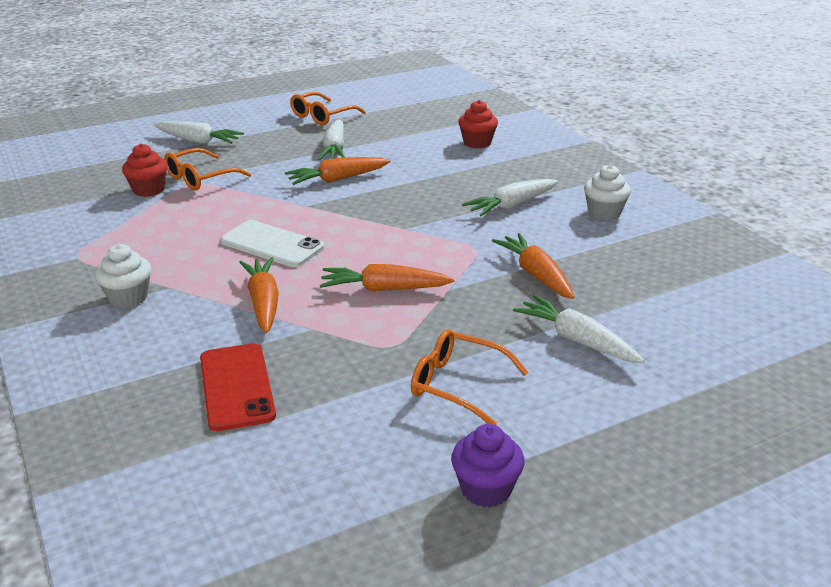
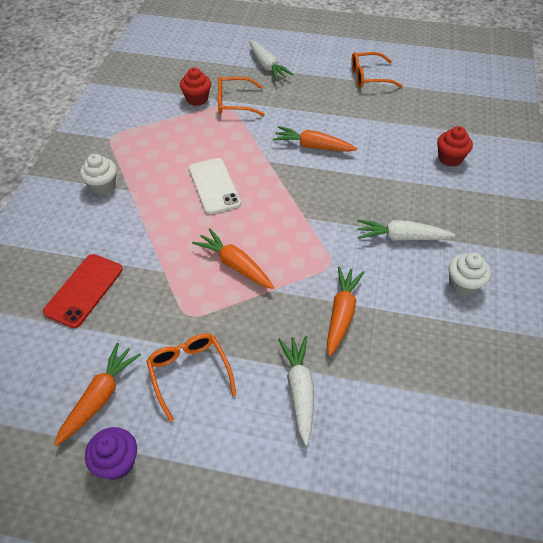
camera: 40 degrees right, 20 degrees up
orange carrot [239,257,279,333] -> orange carrot moved to [54,343,141,446]
white carrot [318,119,345,160] -> none

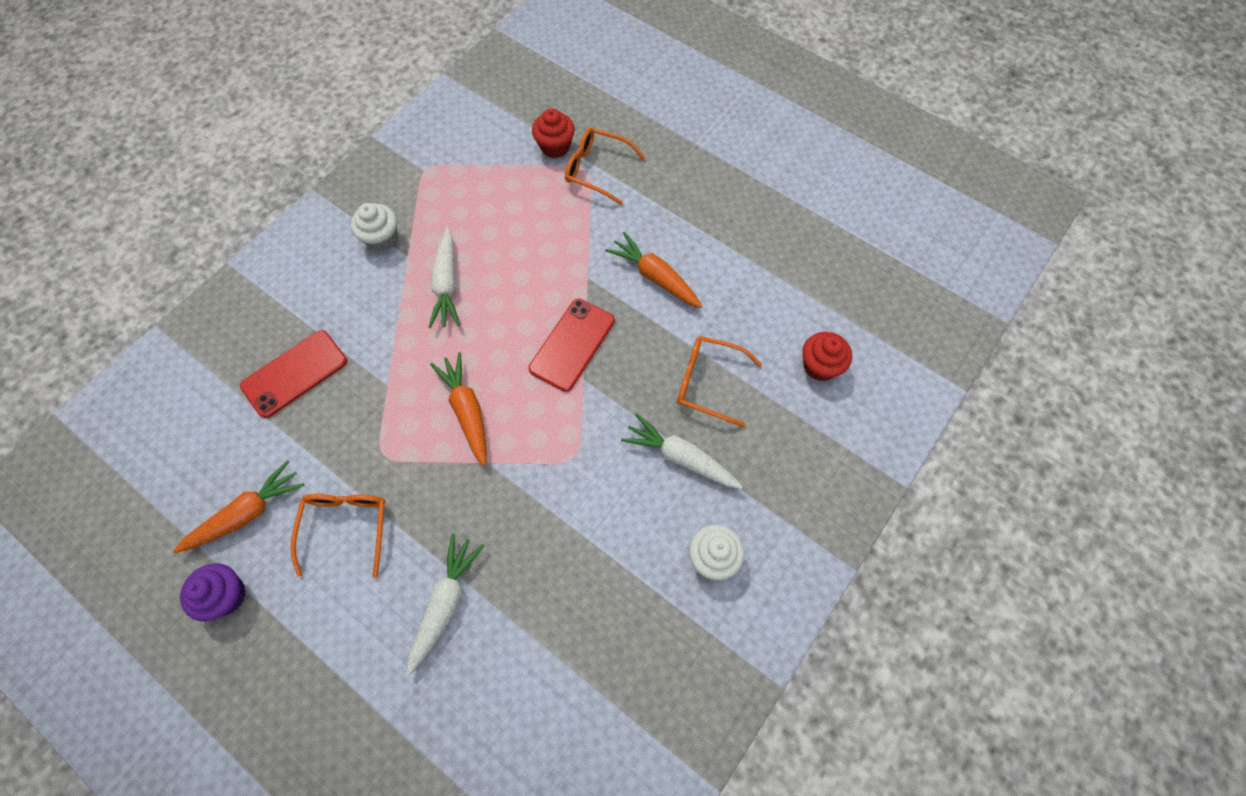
camera: 25 degrees right, 15 degrees up
white phone [189,158,241,214] -> none
white carrot [249,40,294,81] -> white carrot moved to [428,228,460,328]
orange carrot [327,266,365,356] -> none
orange glasses [352,52,403,88] -> orange glasses moved to [677,336,762,427]
none -> red phone [529,299,615,392]

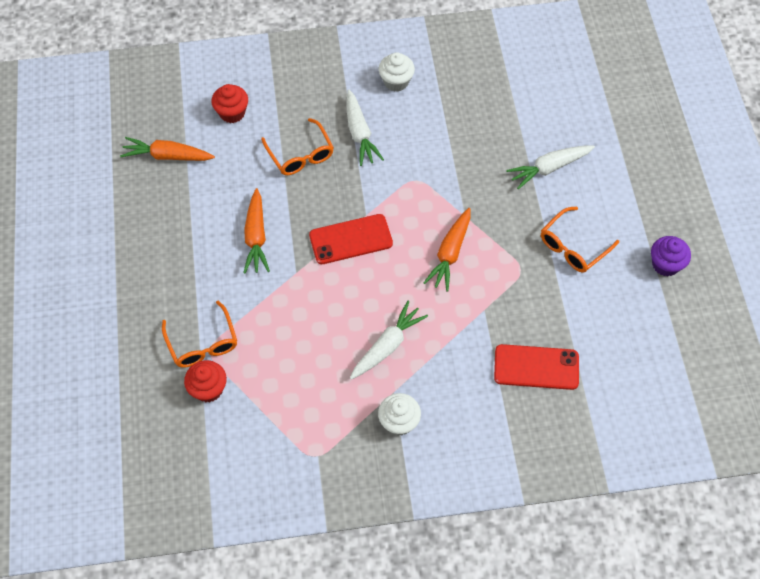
camera: 135 degrees left, 5 degrees down
orange carrot [173,460,304,553] -> orange carrot moved to [120,137,215,161]

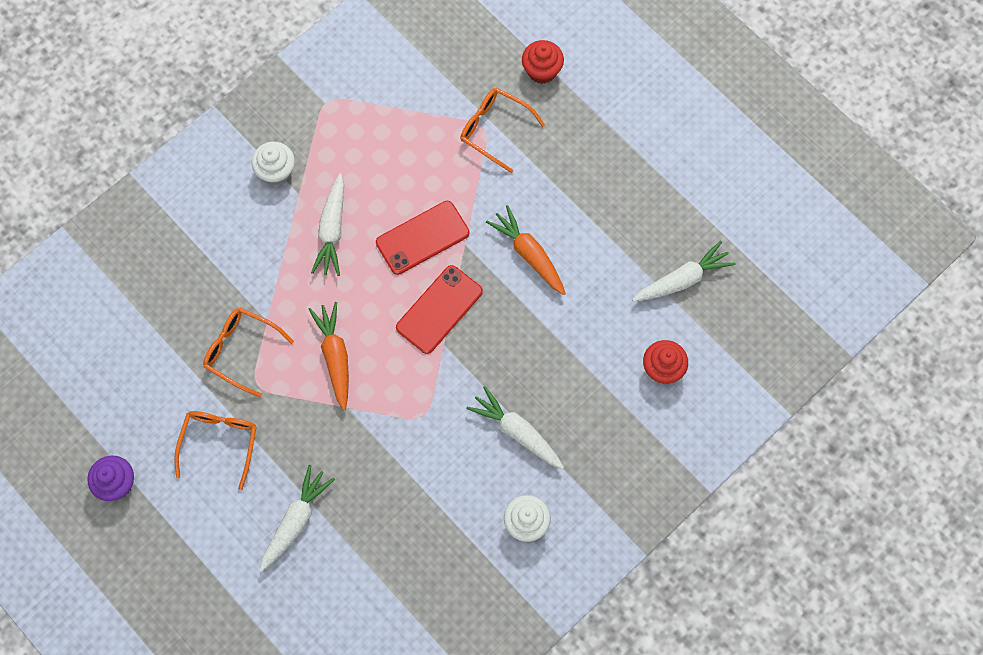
camera: 145 degrees right, 10 degrees up
orange carrot [120,137,215,161] -> white carrot [632,241,736,302]
red cupcake [184,360,227,402] -> red cupcake moved to [522,40,564,84]
orange glasses [261,118,334,175] -> orange glasses moved to [203,307,294,397]
red phone [494,344,579,390] -> red phone moved to [376,201,469,275]

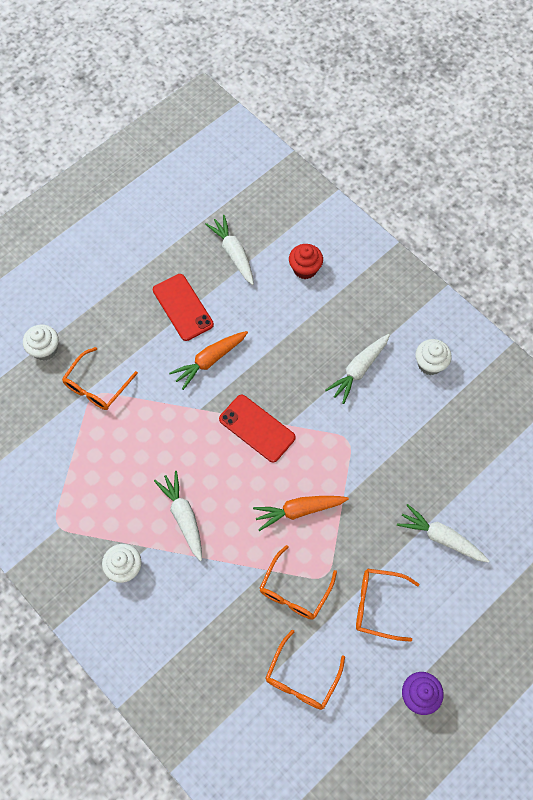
camera: 90 degrees left, 5 degrees down
white carrot [311,173,344,276] -> white carrot turned 120 degrees counterclockwise [154,471,202,561]
red phone [376,201,469,275] -> red phone moved to [153,274,214,341]
red cupcake [522,40,564,84] -> white cupcake [23,324,59,361]
none -> orange glasses [266,630,345,710]

